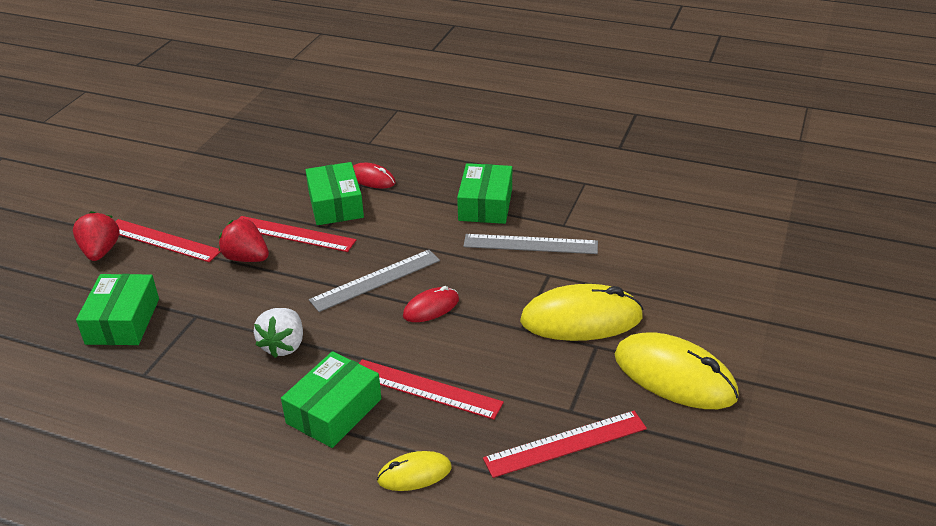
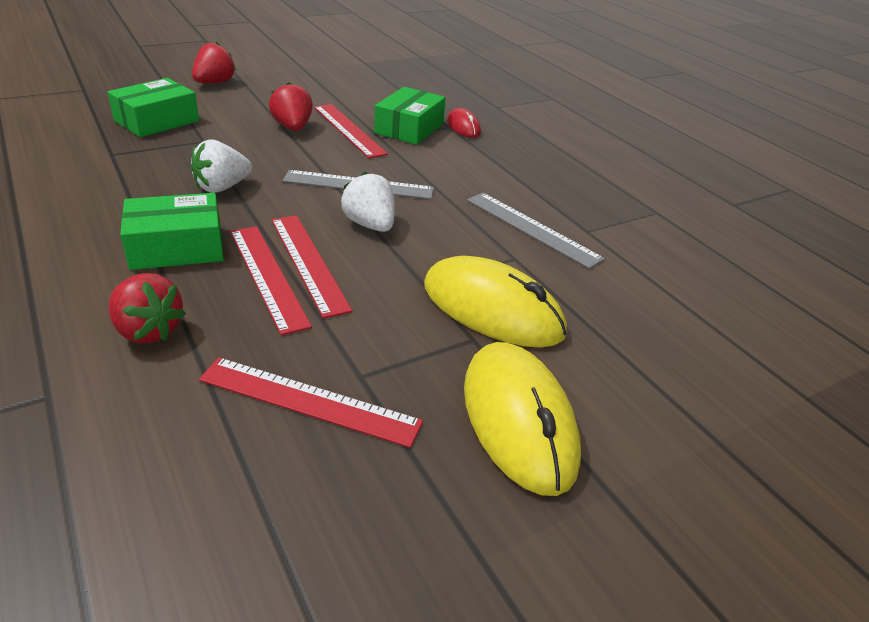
camera: 35 degrees right, 0 degrees up
red ruler [115,219,221,262] -> red ruler moved to [272,215,352,318]
yellow mouse [377,451,451,491] -> red strawberry [108,273,186,343]
red mouse [403,286,459,322] -> white strawberry [341,172,395,232]
green box [457,163,512,224] -> none

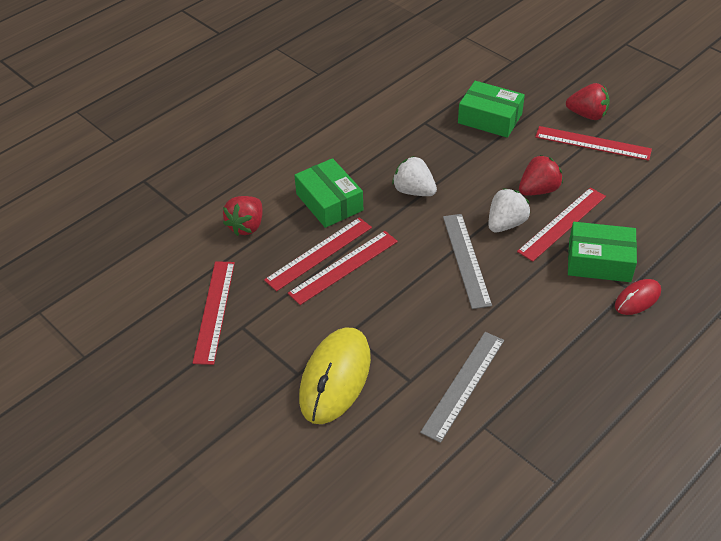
camera: 80 degrees right, 10 degrees up
white strawberry [341,172,395,232] -> white strawberry moved to [488,188,530,232]
yellow mouse [464,342,581,496] -> none
none -> red ruler [535,126,652,161]

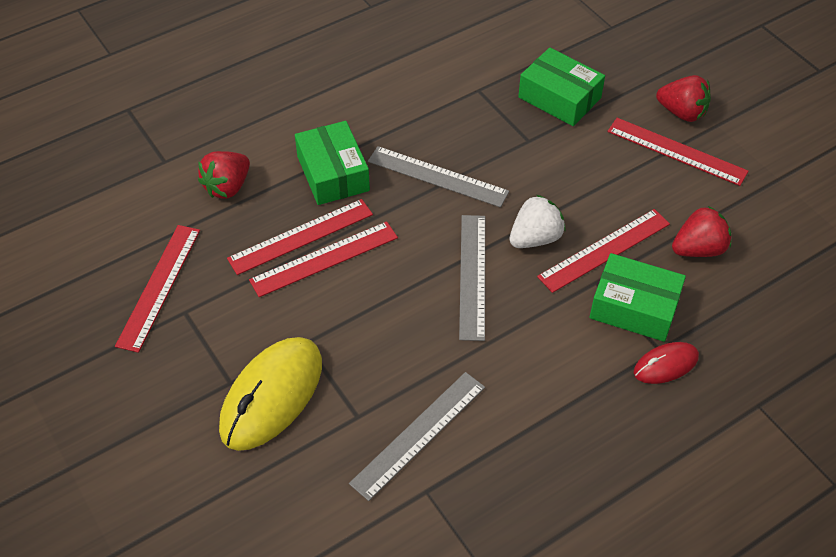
camera: 10 degrees right, 5 degrees up
white strawberry [392,156,437,196] -> grey ruler [368,146,509,207]
red strawberry [519,155,563,196] -> red strawberry moved to [672,206,731,257]

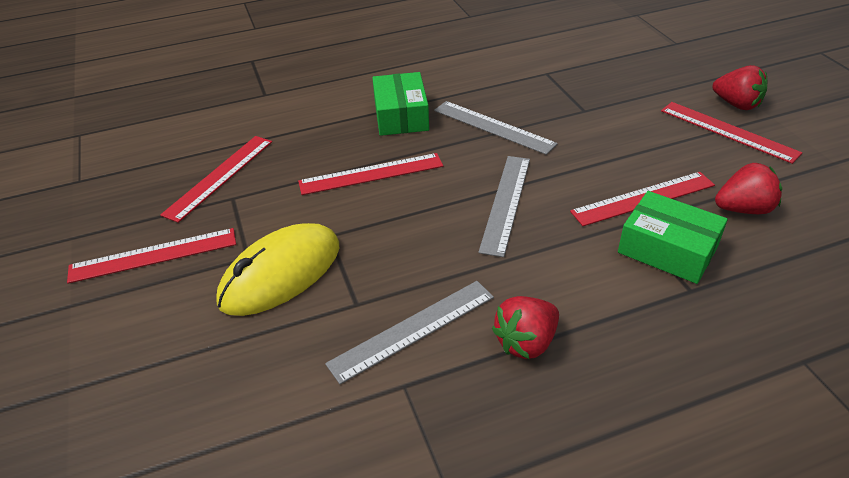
camera: 15 degrees right, 10 degrees down
red strawberry [198,151,250,199] -> red strawberry moved to [492,296,559,359]
red ruler [227,199,373,275] -> red ruler moved to [67,228,236,284]
white strawberry [509,195,566,248] -> none
green box [518,48,605,126] -> none
red mouse [634,342,699,384] -> none

